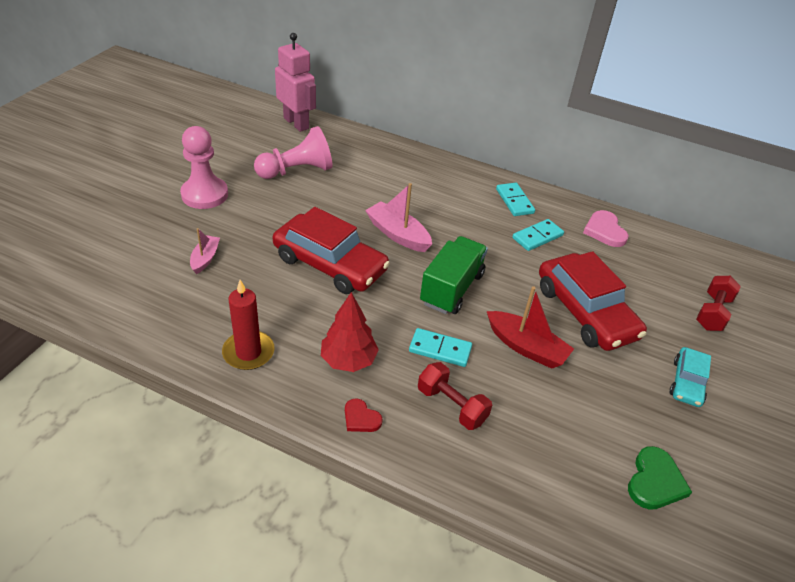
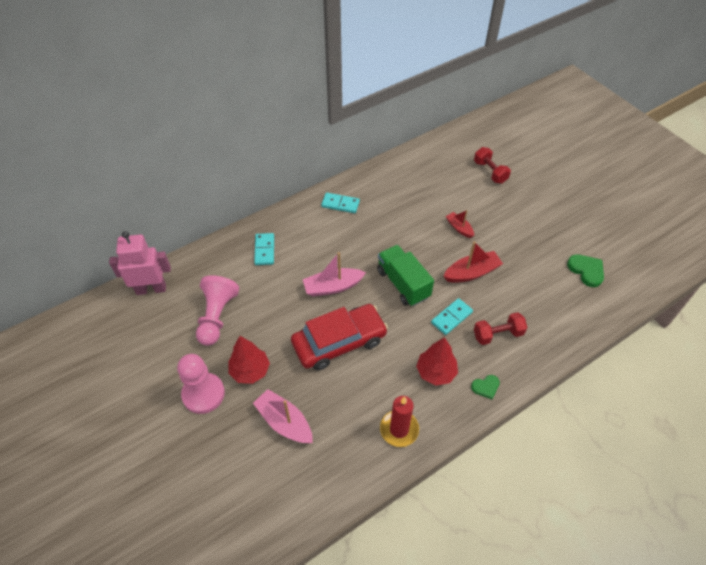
camera: 55 degrees left, 10 degrees up
pink boat [190,228,220,274] -> pink boat [253,389,313,443], size x1.64
red heart [345,398,383,432] -> green heart [471,375,500,399]
turquoise domino [513,219,564,251] -> turquoise domino moved to [254,233,274,265]
red car [539,251,647,351] -> red boat [446,210,474,238]
pink heart [583,210,629,247] -> none
turquoise car [669,347,711,407] -> none
none -> red tree [228,336,270,384]

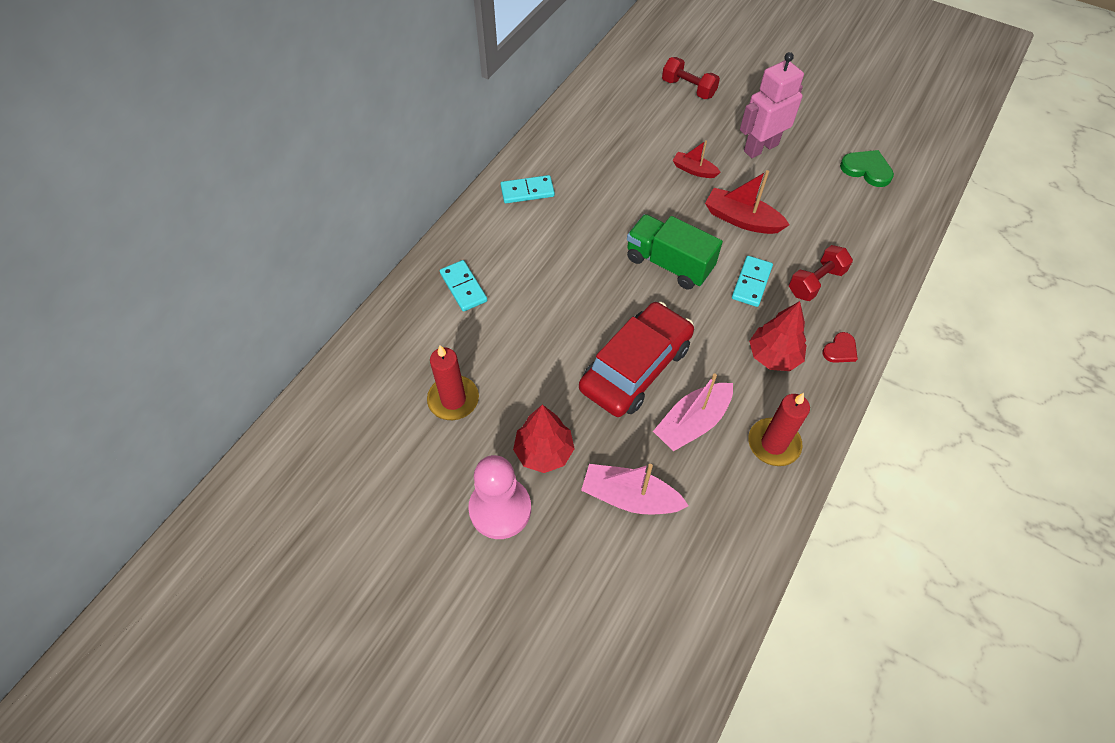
camera: 25 degrees left, 5 degrees up
pink robot [109,231,171,295] -> pink robot moved to [740,52,804,158]
pink pawn [196,275,239,346] -> red candle [427,345,479,420]
pink boat [303,252,366,296] -> pink boat moved to [653,373,733,452]
red boat [443,241,503,283] -> red boat turned 105 degrees counterclockwise [705,170,790,234]
green heart [471,375,500,399] -> red heart [822,332,858,363]

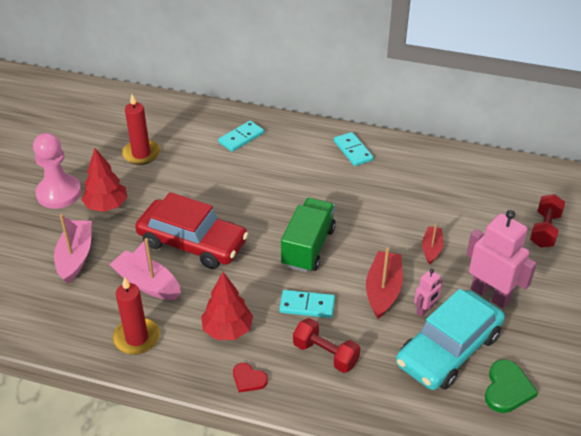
camera: 75 degrees right, 15 degrees down
none -> turquoise car [396,289,505,390]
none -> pink robot [414,269,443,317]

